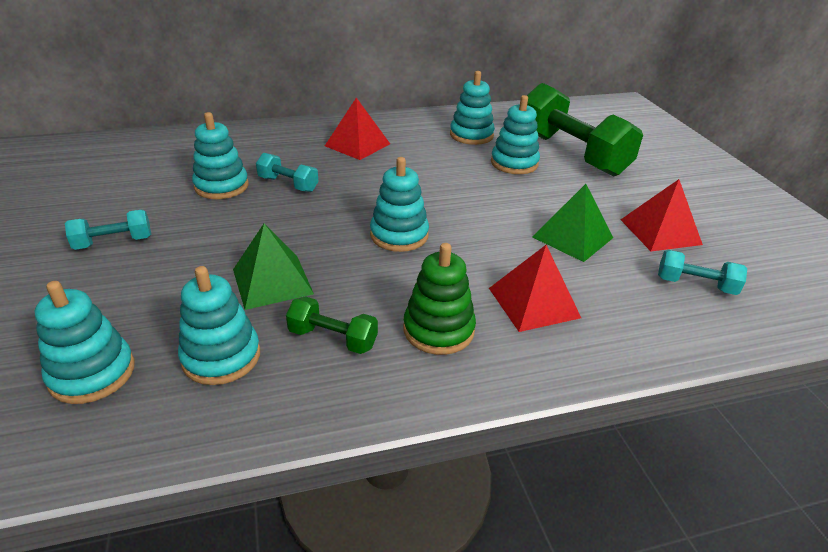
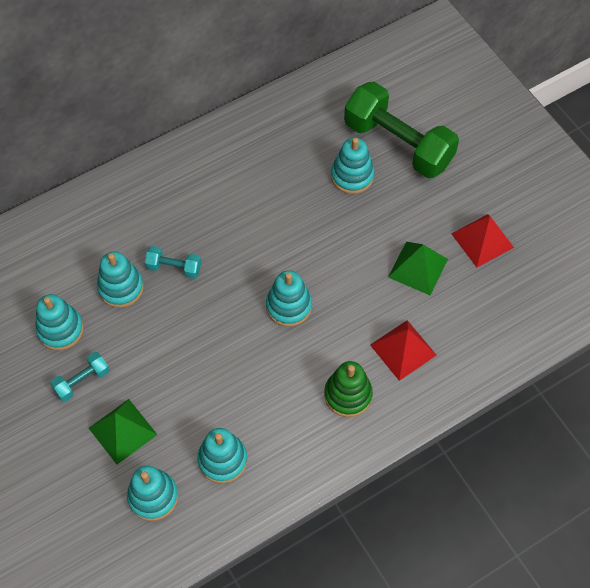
camera: 15 degrees left, 25 degrees up
green pyramid [233,223,314,310] -> green pyramid moved to [89,399,158,465]
green dumbbell [286,296,378,354] -> none
red pyramid [325,98,390,160] -> none
turquoise stacking toy [450,71,495,145] -> turquoise stacking toy moved to [35,294,84,350]
turquoise dumbbell [658,250,747,295] -> none

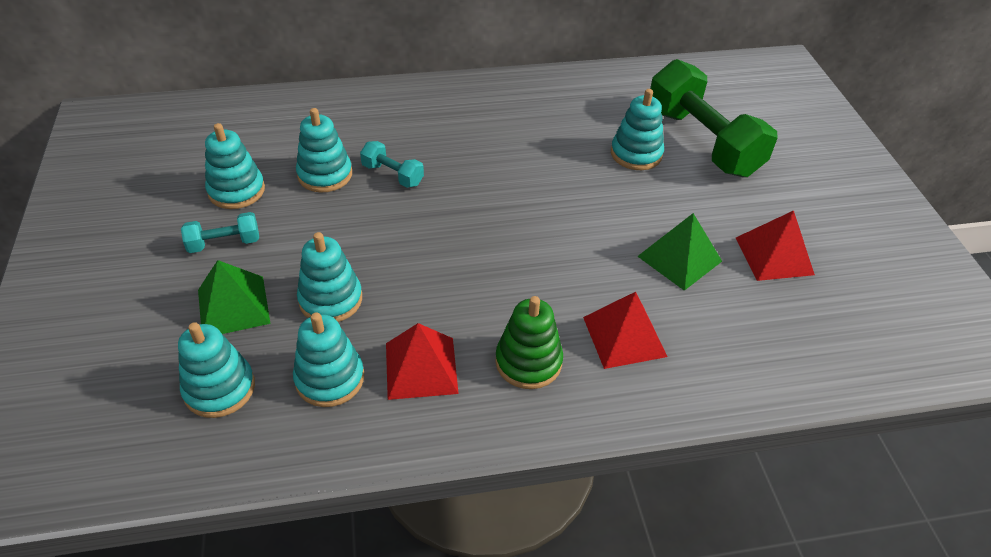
camera: 20 degrees right, 15 degrees down
turquoise stacking toy [266,270,312,327] -> turquoise stacking toy moved to [297,232,362,322]
none -> red pyramid [386,323,459,400]

